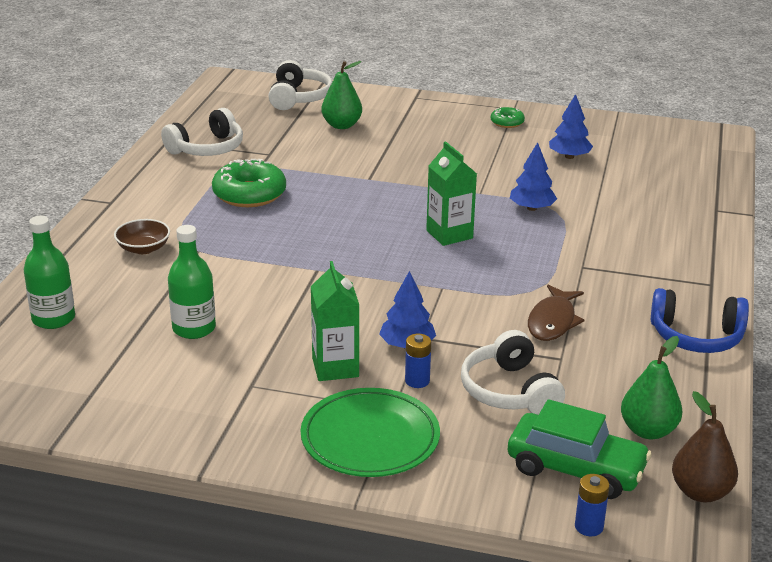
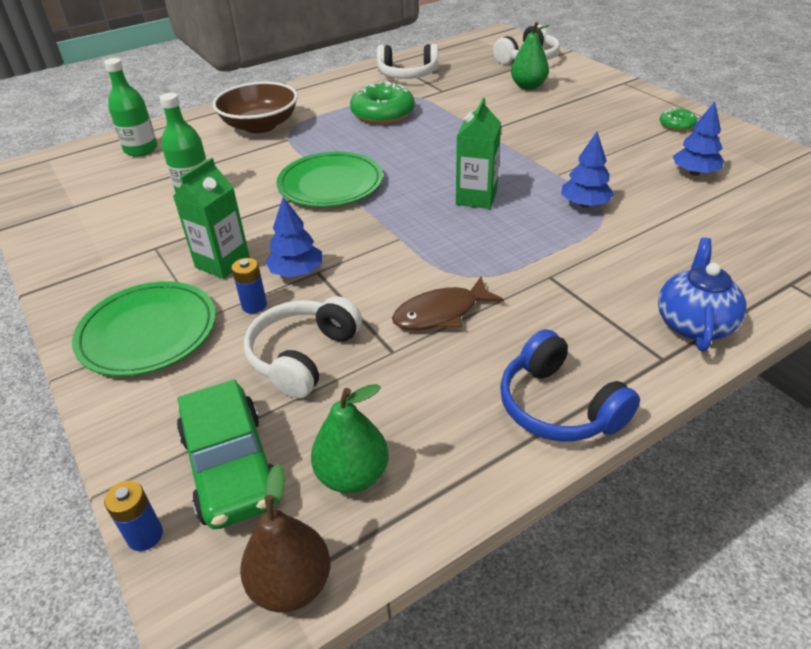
camera: 45 degrees right, 10 degrees up
brown bowl [114,219,170,254] -> brown bowl [212,82,298,133], size x1.83
none -> green plate [276,152,383,207]
none -> blue teapot [658,238,747,351]

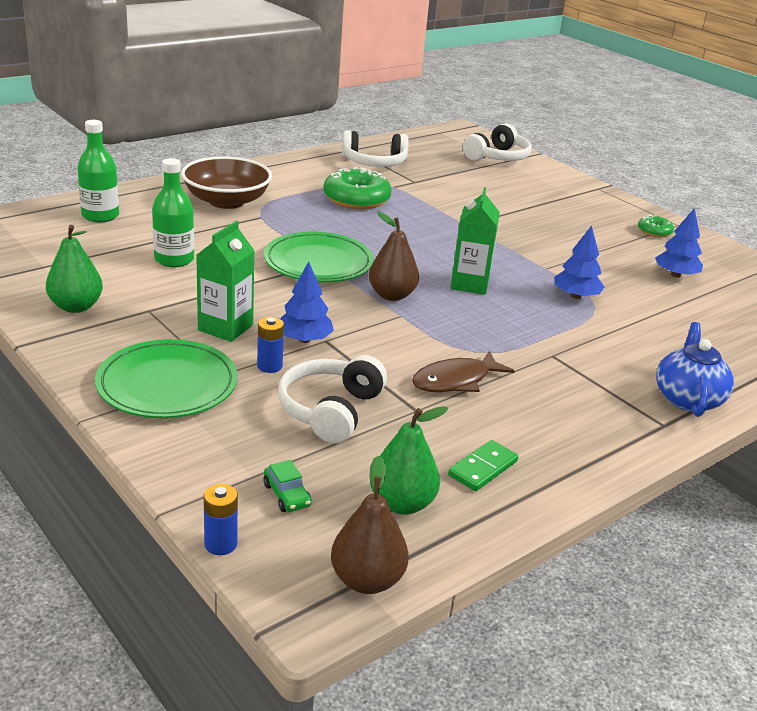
camera: 10 degrees left, 10 degrees down
green car [177,380,274,529] -> green car [263,460,312,512], size x0.43
blue headphones [500,329,640,441] -> none
green pear [511,22,550,90] -> green pear moved to [46,225,103,313]
none -> brown pear [369,212,419,301]
none -> green domino [448,440,518,491]

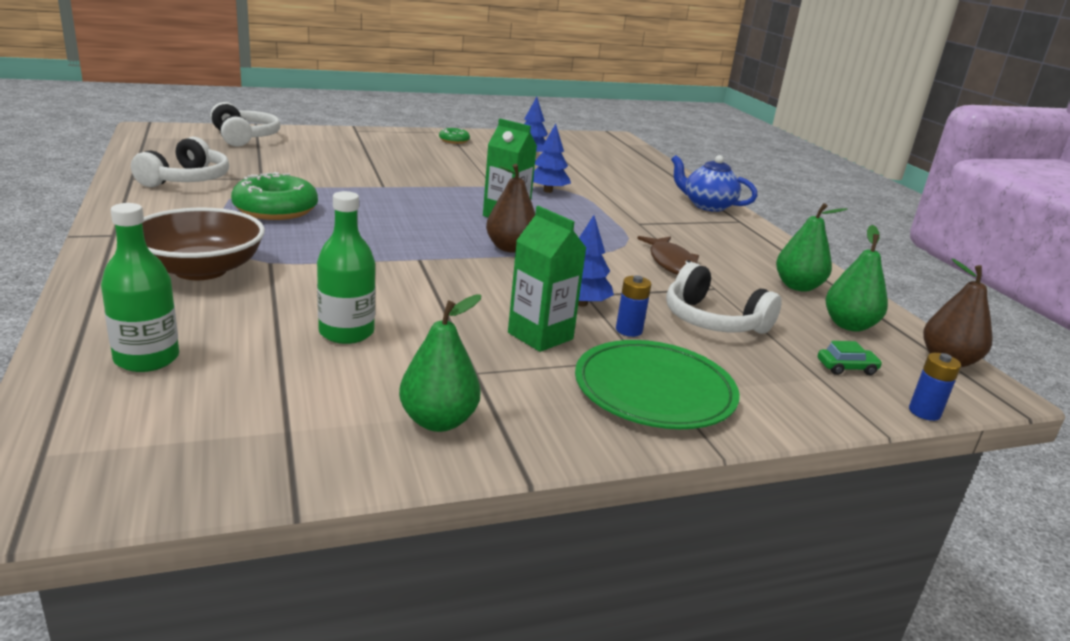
camera: 70 degrees left, 5 degrees down
green plate [264,232,374,282] -> none
green domino [448,440,518,491] -> green pear [776,203,848,292]

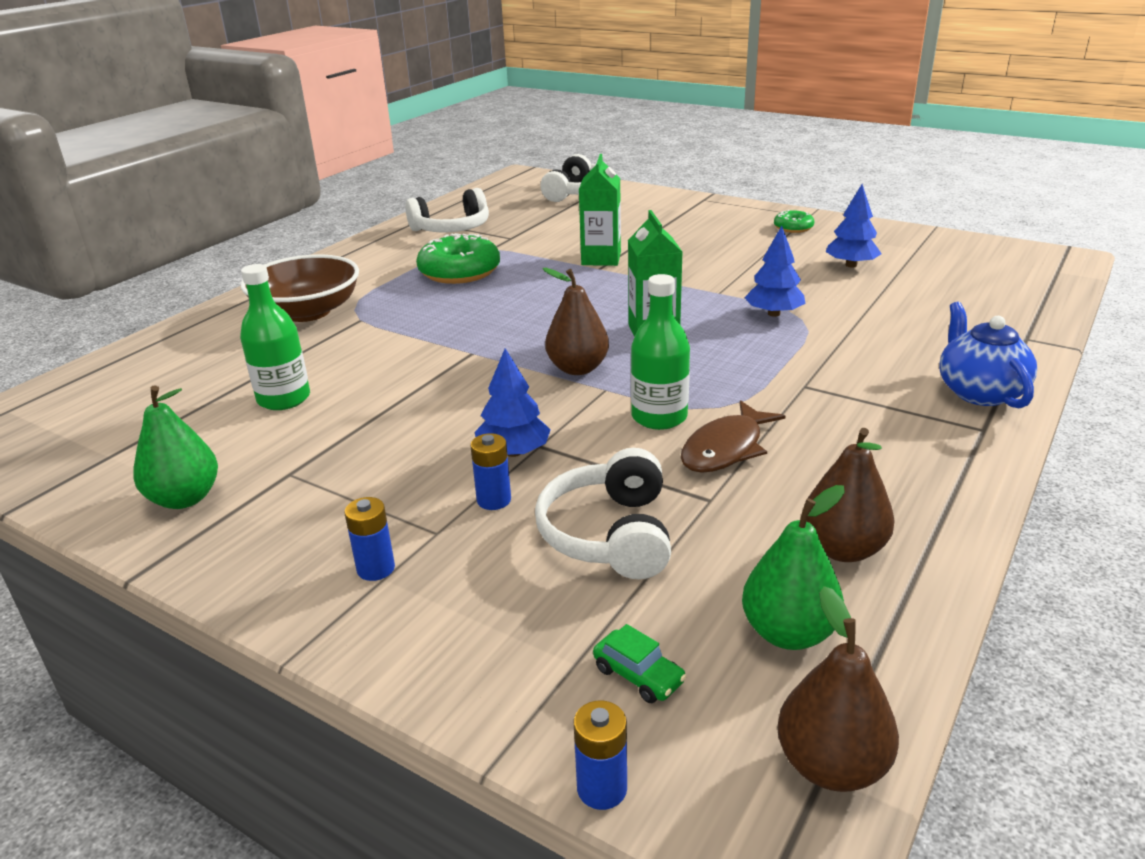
camera: 55 degrees right, 5 degrees up
green bottle [101,203,179,372] -> green bottle moved to [631,274,690,430]
green carton [508,206,586,352] -> green carton moved to [579,154,621,266]
green plate [575,340,740,429] -> blue battery [344,497,395,581]
green pear [776,203,848,292] -> brown pear [804,428,895,562]

